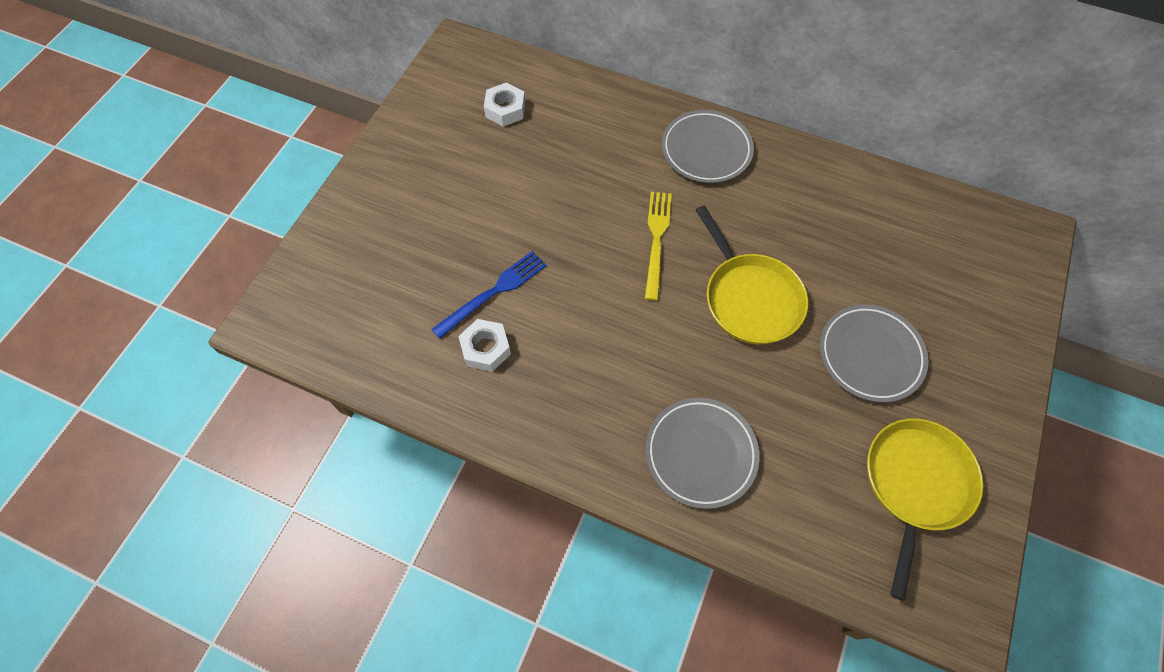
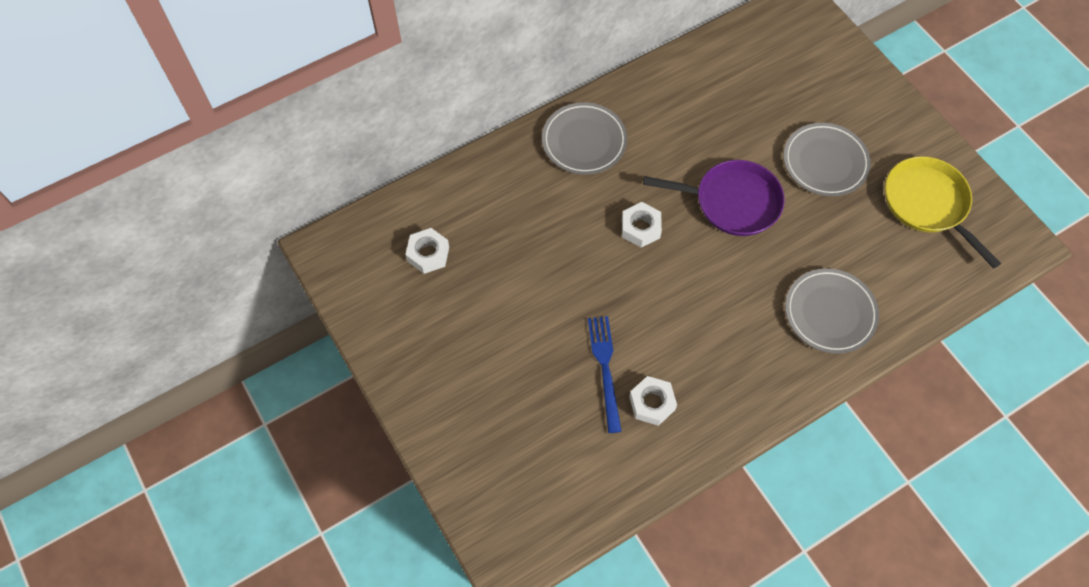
camera: 55 degrees left, 0 degrees up
yellow fork [645,192,672,301] -> white nut [622,202,662,248]
yellow pan [696,205,808,344] -> purple pan [643,160,785,236]

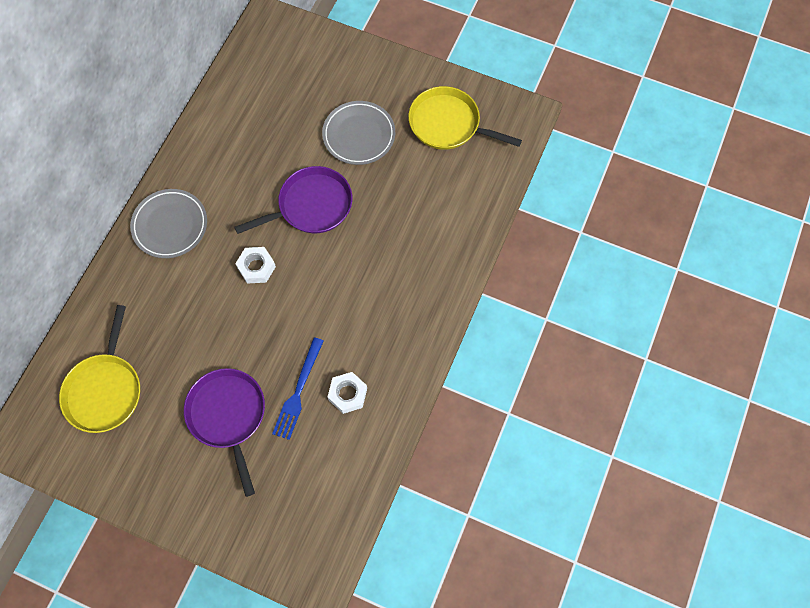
camera: 35 degrees left, 5 degrees up
white nut [405,228,449,274] -> yellow pan [59,305,140,433]
blue fork [588,316,622,433] -> blue fork turned 120 degrees counterclockwise [272,337,324,440]
grey plate [785,268,879,354] -> none
none -> purple pan [184,368,265,497]

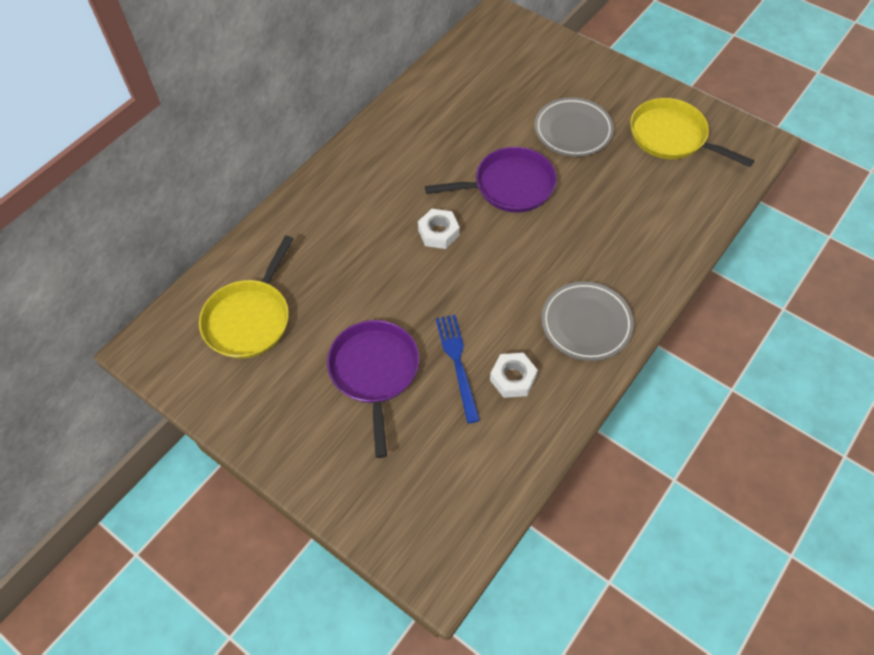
camera: 15 degrees right, 10 degrees down
grey plate [130,189,207,258] -> grey plate moved to [541,281,634,361]
blue fork [272,337,324,440] -> blue fork turned 135 degrees clockwise [436,315,480,424]

